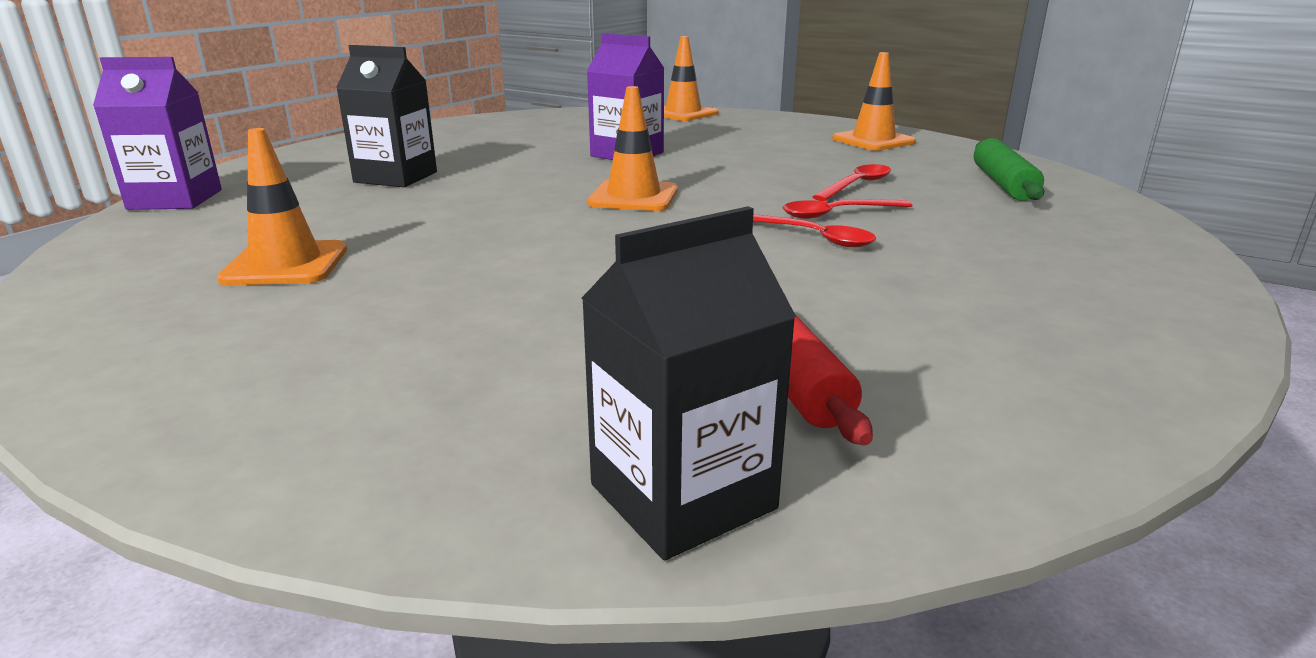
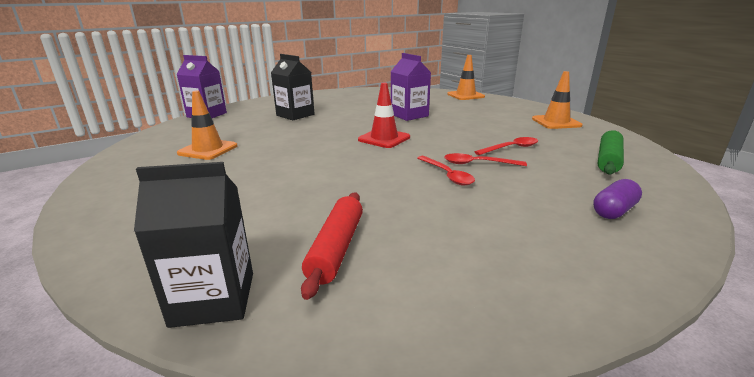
camera: 25 degrees right, 0 degrees up
orange traffic cone [587,86,678,211] -> red traffic cone [358,83,410,148]
none -> purple capsule [593,179,642,219]

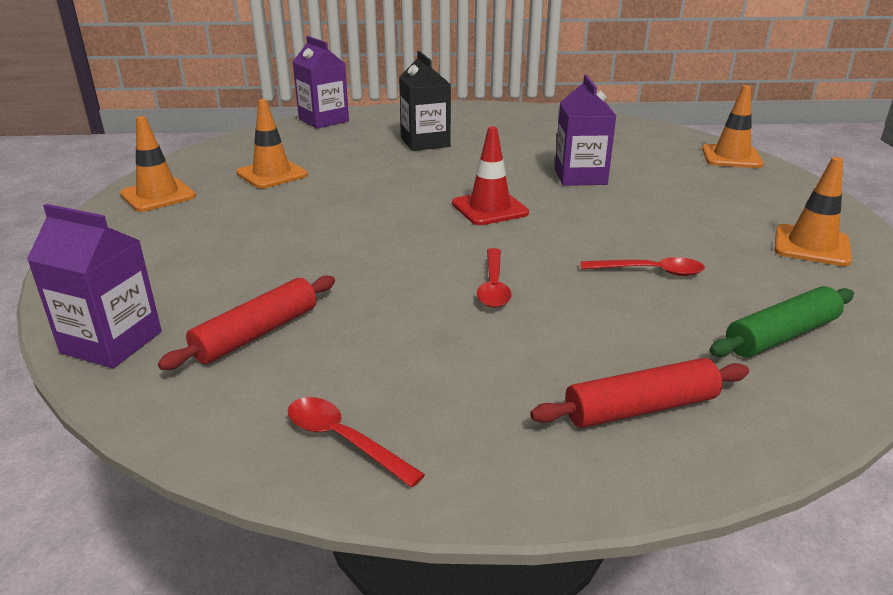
camera: 30 degrees right, 5 degrees up
black carton [134,162,253,328] -> purple carton [27,204,162,368]
red spoon [444,153,527,166] -> red spoon moved to [288,397,425,487]
purple capsule [593,179,642,219] -> red rolling pin [530,358,749,428]
none -> orange traffic cone [120,116,196,212]

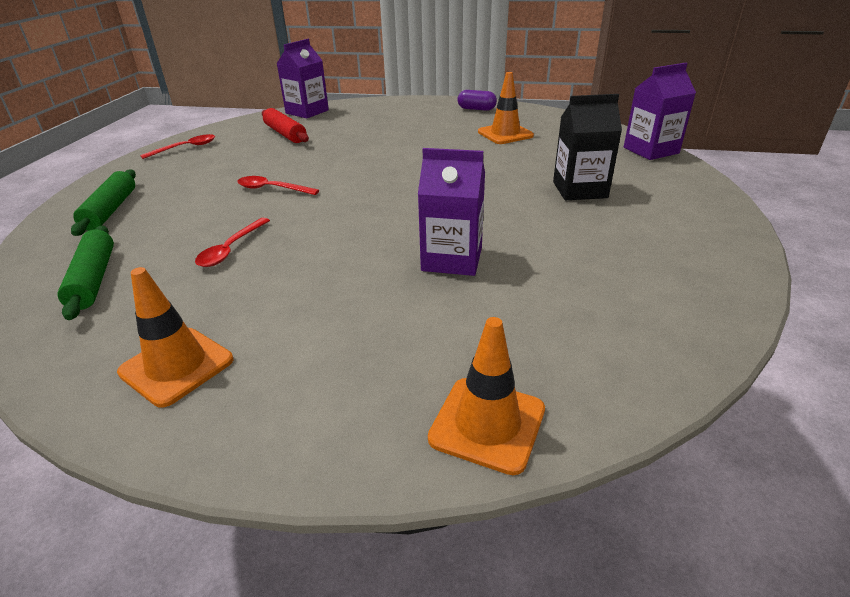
camera: 105 degrees right, 5 degrees up
orange traffic cone [120,116,196,212] -> purple capsule [457,90,497,111]
red traffic cone [452,127,529,225] -> none
red rolling pin [530,358,749,428] -> green rolling pin [71,169,136,236]

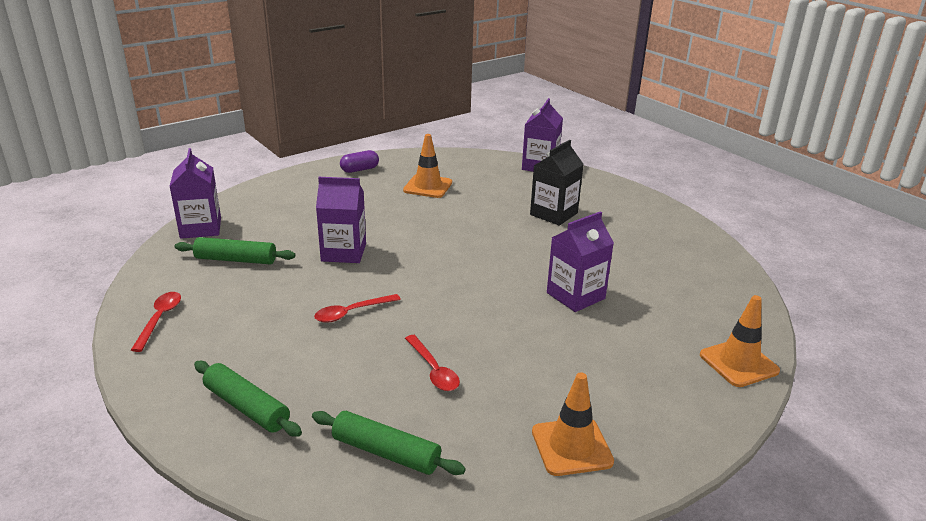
camera: 50 degrees left, 5 degrees down
red rolling pin [262,108,309,143] -> green rolling pin [175,237,295,265]
none -> purple carton [316,177,366,263]

